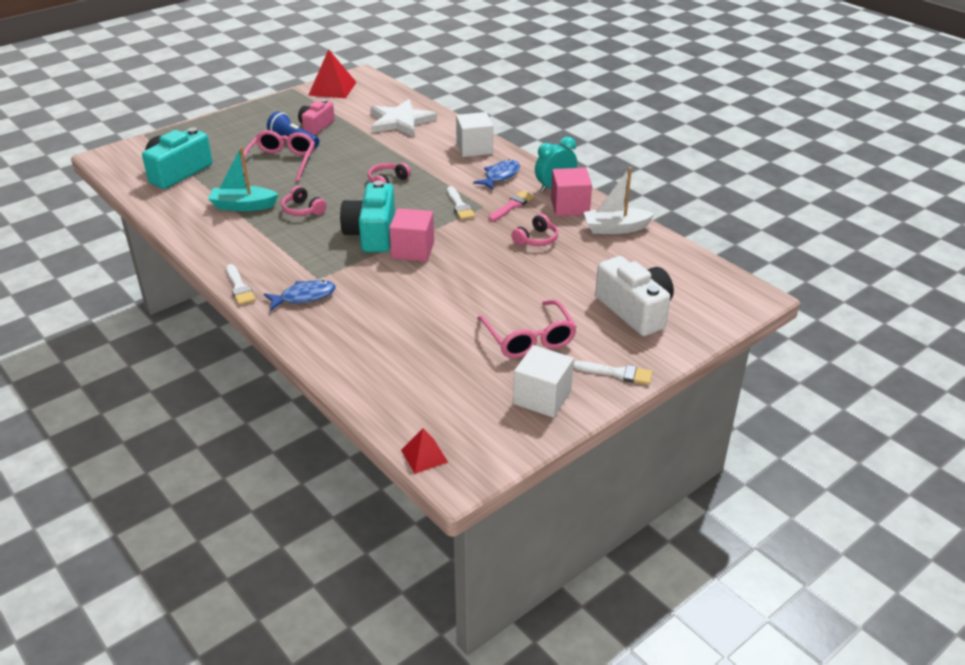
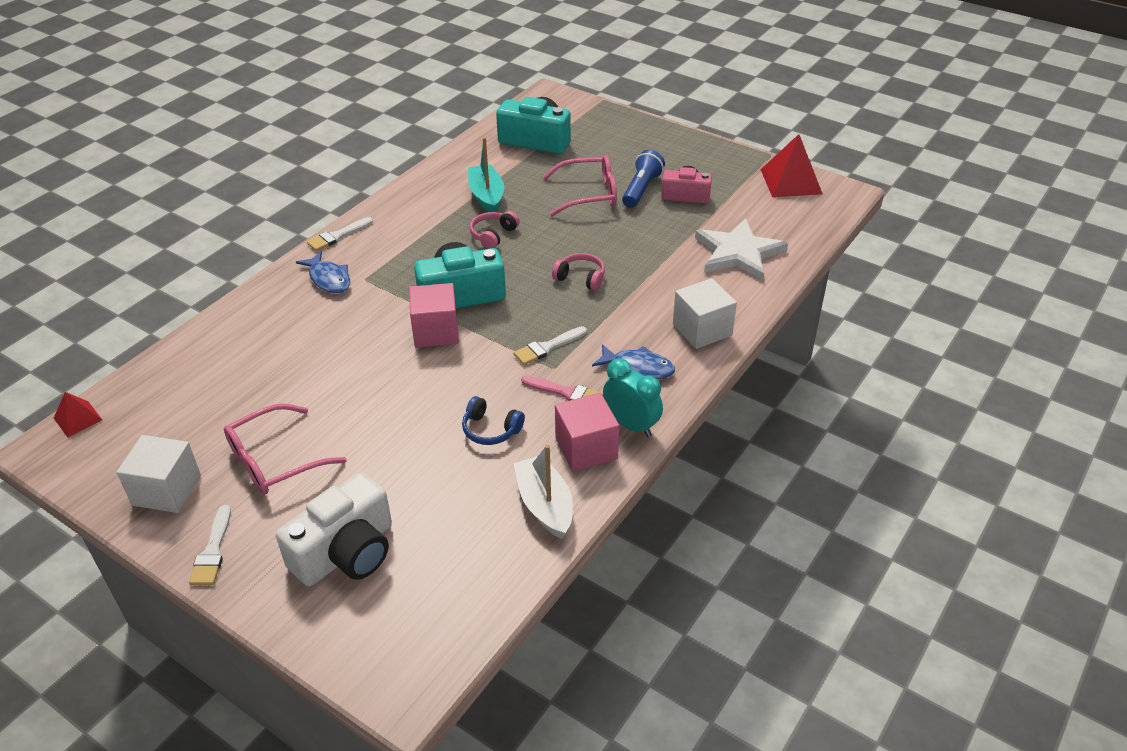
camera: 75 degrees right, 5 degrees up
pink headphones [511,214,558,246] -> blue headphones [462,396,525,445]

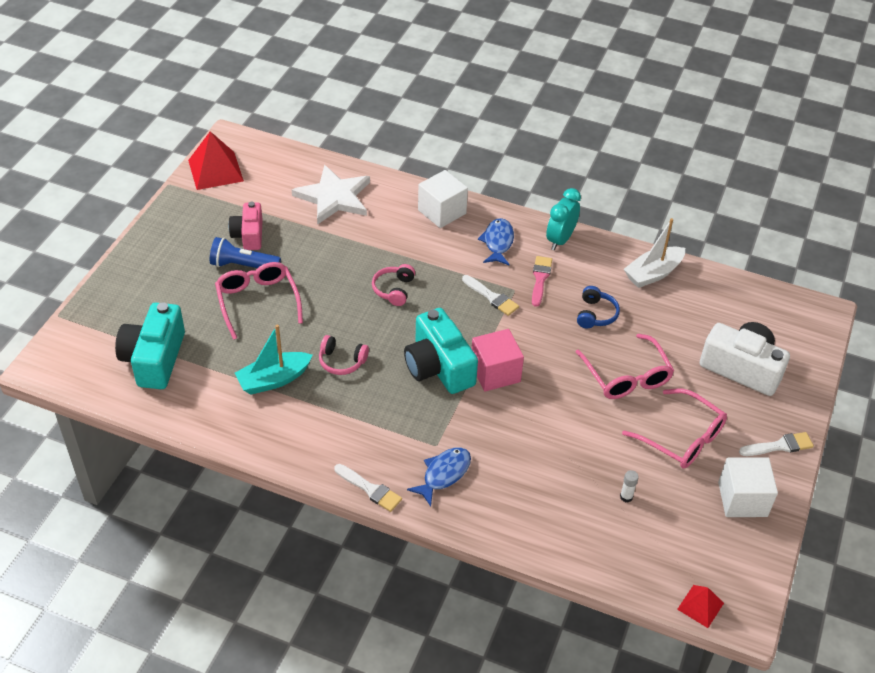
camera: 105 degrees left, 5 degrees up
pink cube [555,393,619,472] -> none
none -> pink glasses [576,334,674,399]
none -> white glue stick [620,470,639,502]

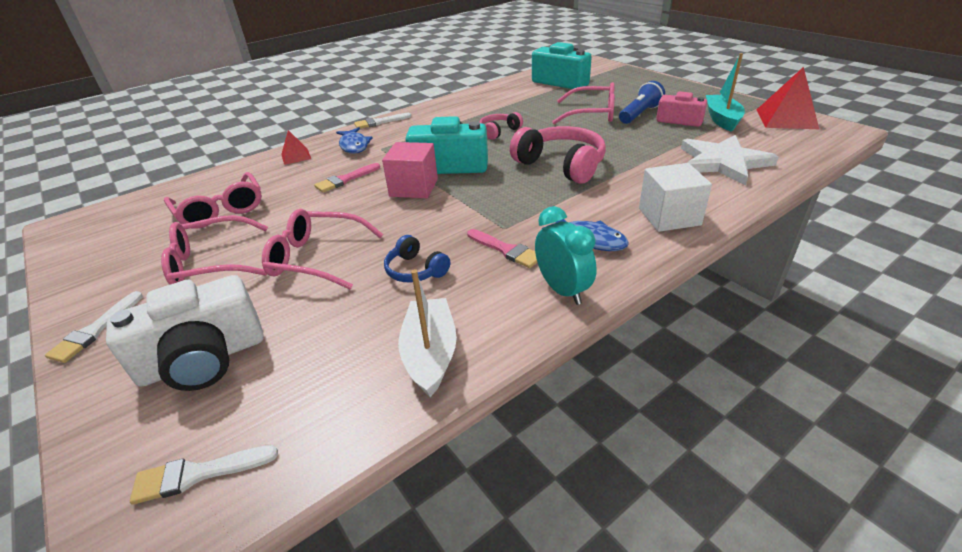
camera: 125 degrees right, 10 degrees down
turquoise boat [235,325,313,395] -> turquoise boat moved to [706,53,745,132]
pink headphones [372,264,415,306] -> pink headphones [510,126,606,184], size x1.87
white brush [462,275,519,316] -> white brush moved to [130,445,278,505]
white glue stick [620,470,639,502] -> pink glasses [164,172,262,228]
red pyramid [677,585,724,628] -> red pyramid moved to [281,130,311,165]
white cube [718,457,778,517] -> none
none -> pink brush [314,163,380,192]

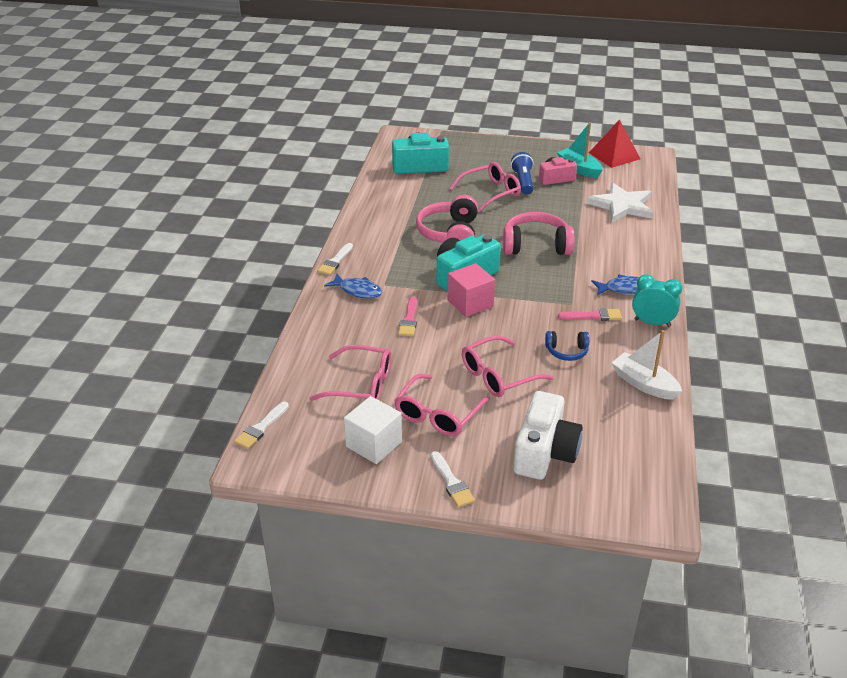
camera: 45 degrees left, 0 degrees up
white brush [130,445,278,505] -> white brush moved to [234,402,289,449]
red pyramid [281,130,311,165] -> none
pink headphones [479,112,523,140] -> pink headphones [416,195,478,242], size x1.87
white cube [639,163,712,232] -> white cube moved to [344,396,402,464]

